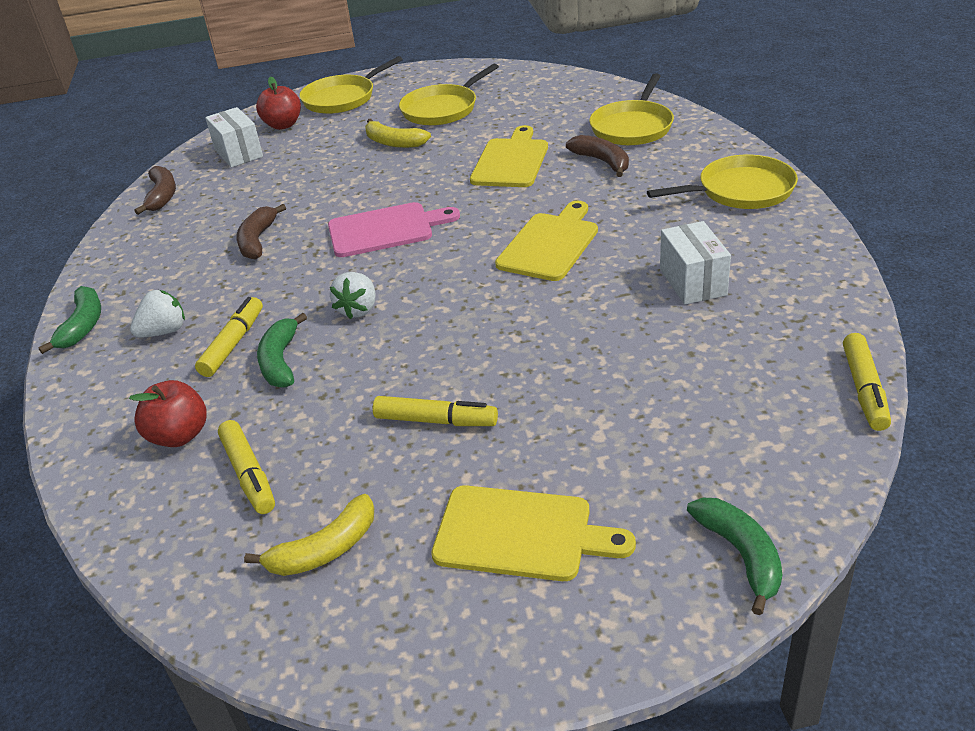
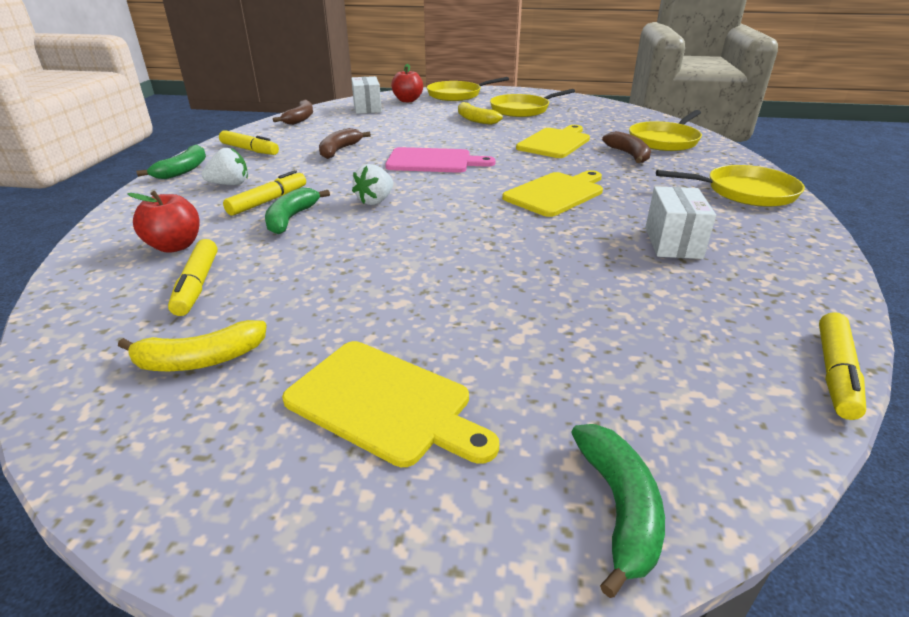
camera: 15 degrees right, 5 degrees down
yellow marker [373,396,498,426] -> yellow marker moved to [219,130,279,155]

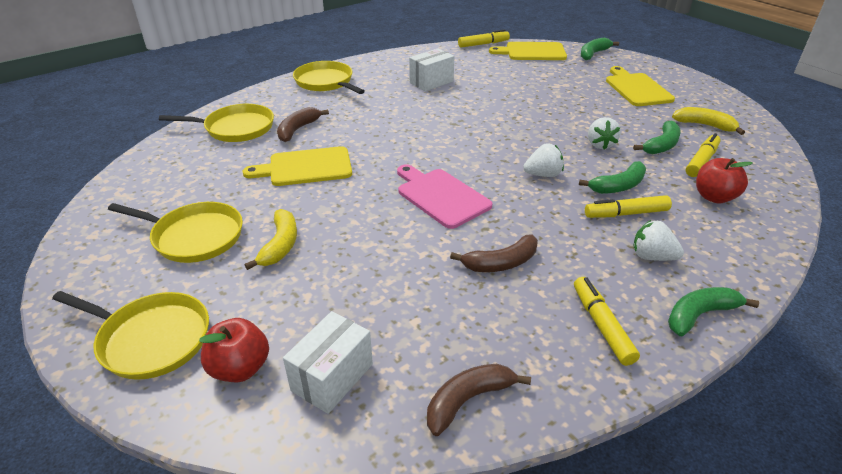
camera: 135 degrees left, 5 degrees up
yellow cutting board [502,170,603,217] -> yellow cutting board moved to [489,42,567,60]
none -> white strawberry [588,117,621,150]
none -> green banana [633,120,681,154]

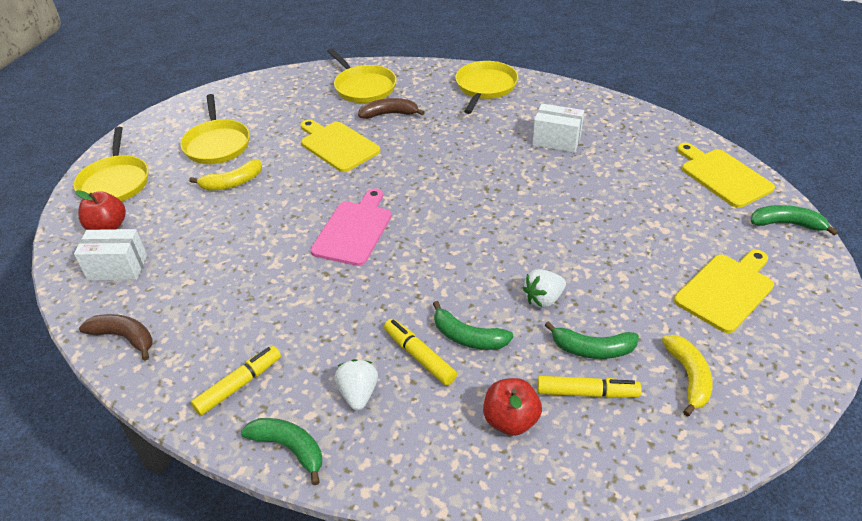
camera: 60 degrees right, 5 degrees up
brown banana [450,234,538,272] -> none
yellow marker [458,29,510,48] -> none
white strawberry [523,143,564,177] -> none

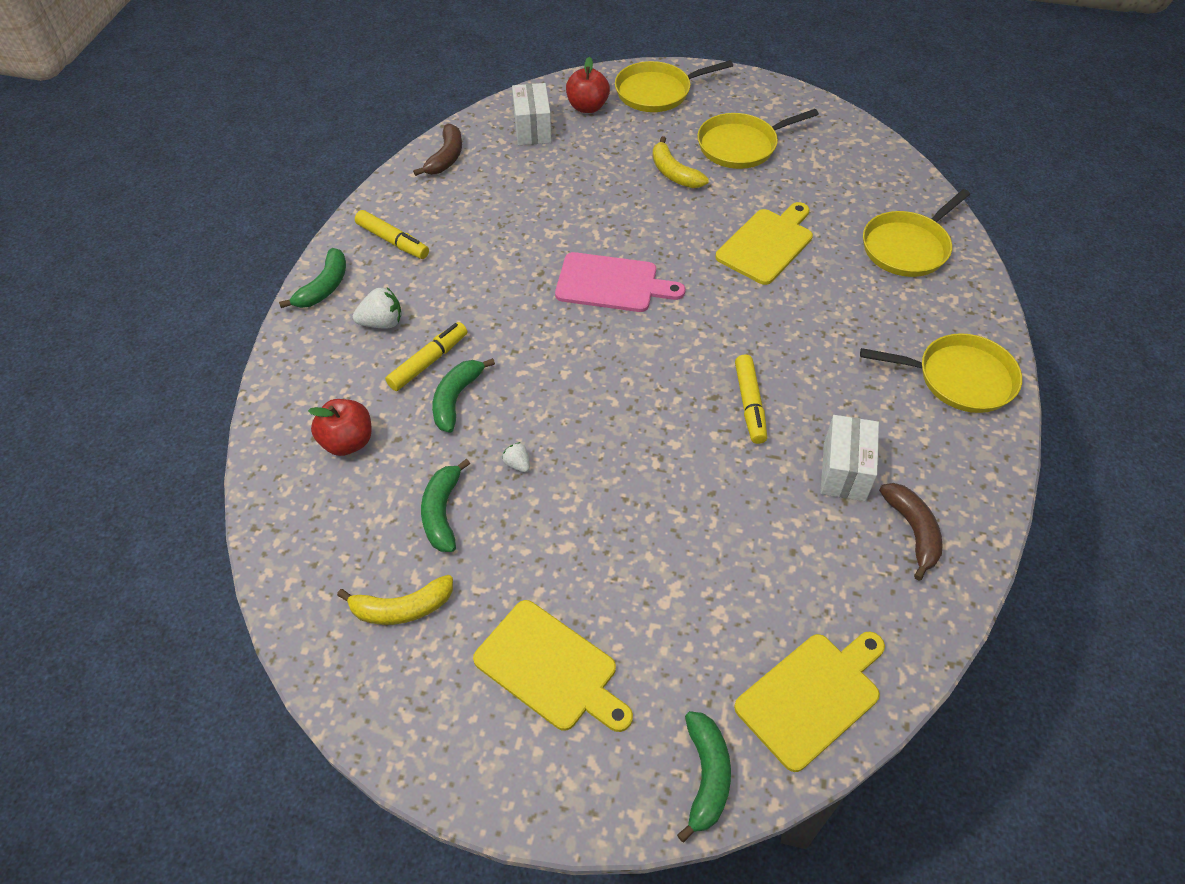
camera: 80 degrees right, 10 degrees up
brown banana [358,98,425,119] -> brown banana moved to [879,483,943,580]
white strawberry [523,269,566,308] -> white strawberry [502,442,530,472], size x0.58
yellow marker [537,376,641,398] -> yellow marker moved to [735,355,767,444]

